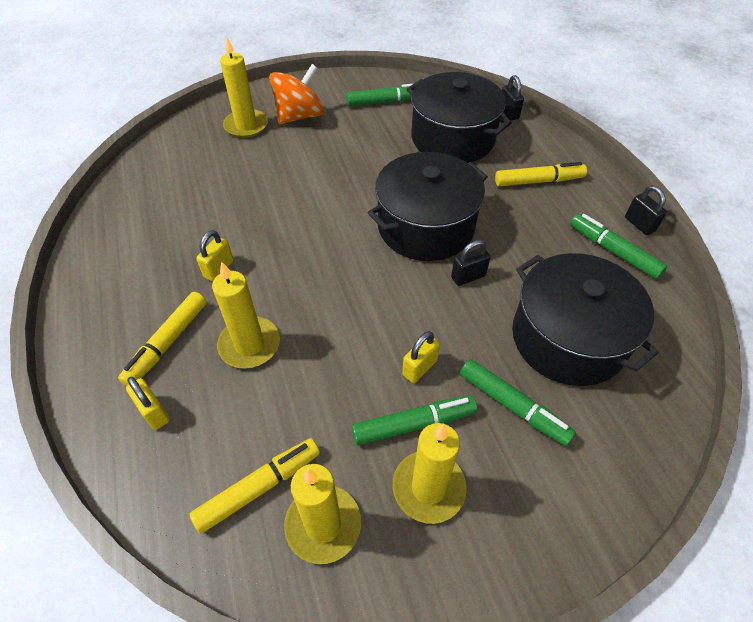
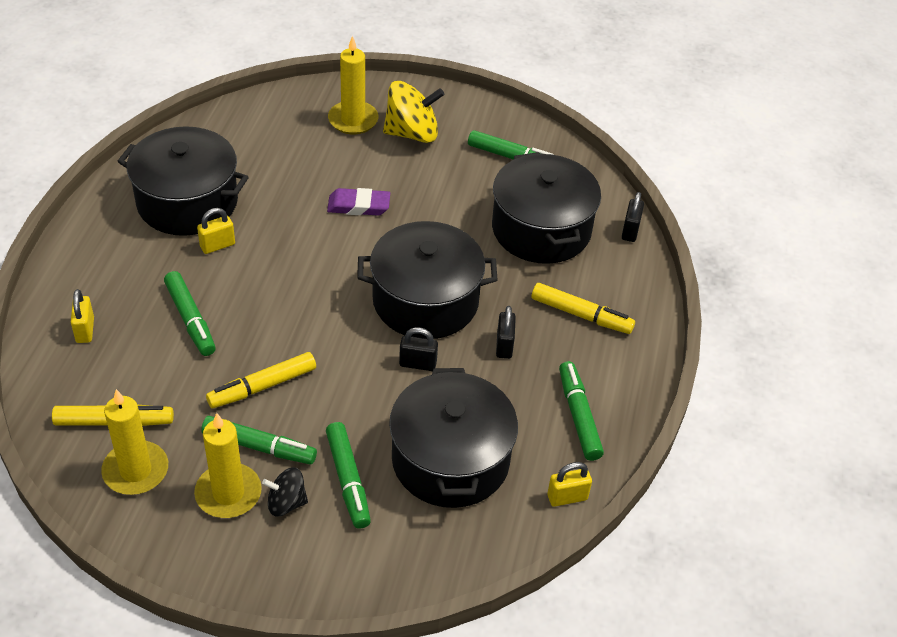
camera: 30 degrees right, 5 degrees down
yellow marker [118,292,207,386] -> yellow marker moved to [206,352,316,408]
yellow candle [212,262,280,368] -> green marker [164,271,216,356]
orange spinning top [269,64,324,124] -> yellow spinning top [383,81,445,143]
yellow padlock [402,331,440,383] -> yellow padlock moved to [547,462,592,507]
black padlock [625,186,667,235] -> black padlock moved to [496,306,516,359]
none -> black pot [117,126,249,236]
none -> black spinning top [262,467,308,516]
none -> purple eraser [327,188,390,216]

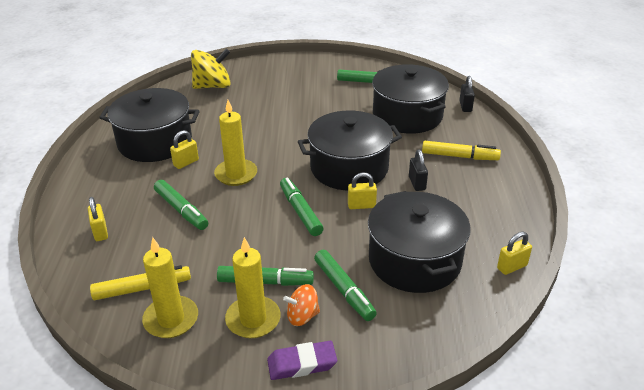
camera: 10 degrees left, 10 degrees down
yellow marker [206,352,316,408] -> none
black spinning top [262,467,308,516] -> orange spinning top [283,284,320,326]
purple eraser [327,188,390,216] -> purple eraser moved to [267,341,337,380]
yellow candle [328,36,378,134] -> yellow candle moved to [214,100,257,186]
yellow spinning top [383,81,445,143] -> yellow spinning top moved to [191,48,231,89]
black padlock [399,327,438,371] -> yellow padlock [348,172,377,209]
green marker [559,361,604,461] -> green marker moved to [280,177,324,236]

